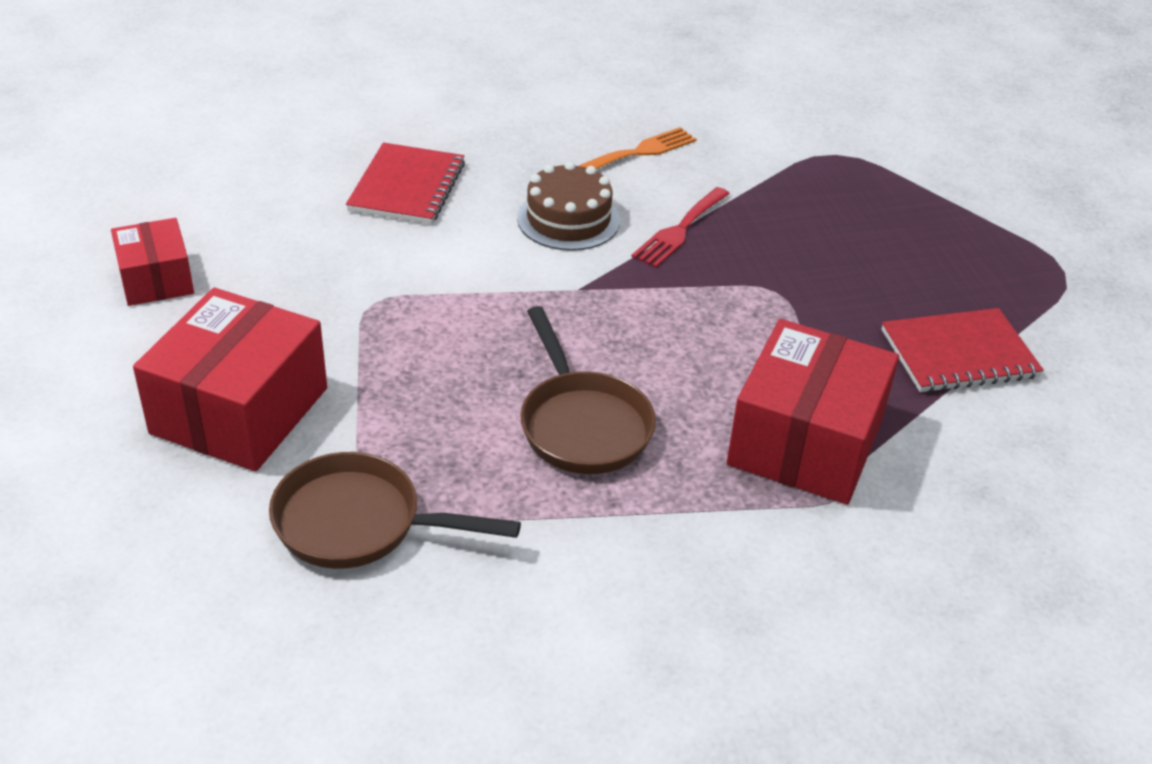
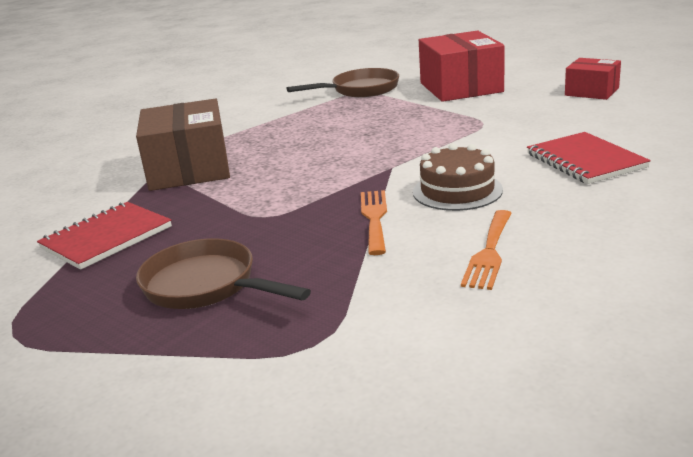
camera: 150 degrees right, 15 degrees down
brown pan [520,306,656,474] -> brown pan moved to [136,238,311,309]
red fork [631,187,730,268] -> orange fork [361,190,387,255]
red box [727,319,899,505] -> brown box [136,99,230,191]

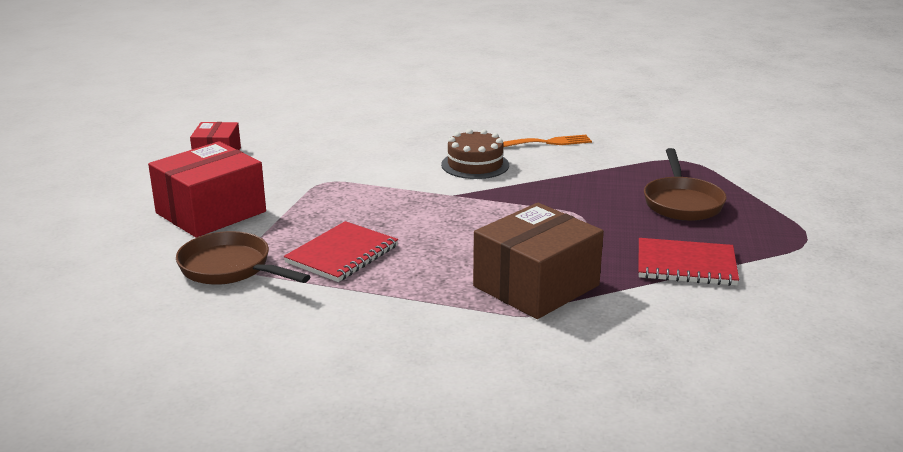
camera: 125 degrees left, 0 degrees up
orange fork [361,190,387,255] -> none
red notebook [527,132,651,184] -> red notebook moved to [284,221,398,282]

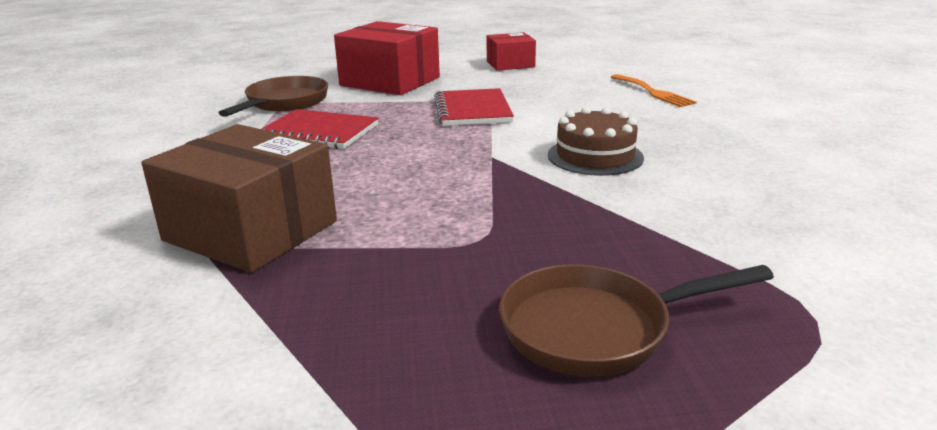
camera: 75 degrees right, 0 degrees up
orange fork [503,135,592,147] -> orange fork moved to [611,74,697,107]
red notebook [638,238,739,286] -> red notebook moved to [434,88,514,126]

